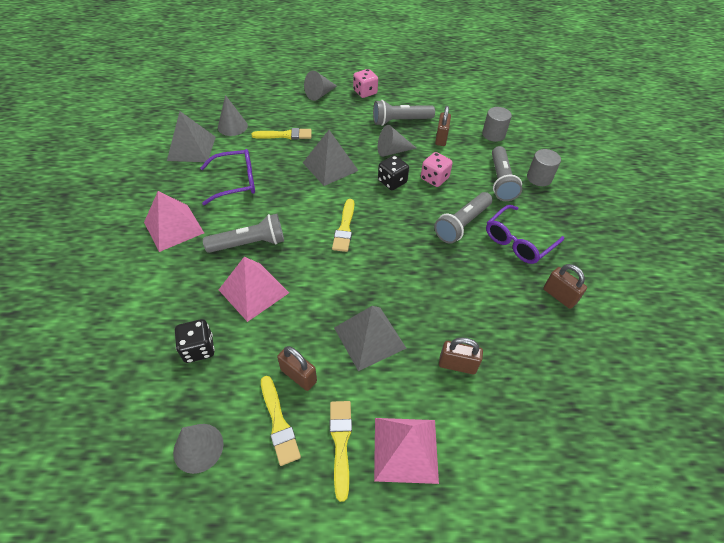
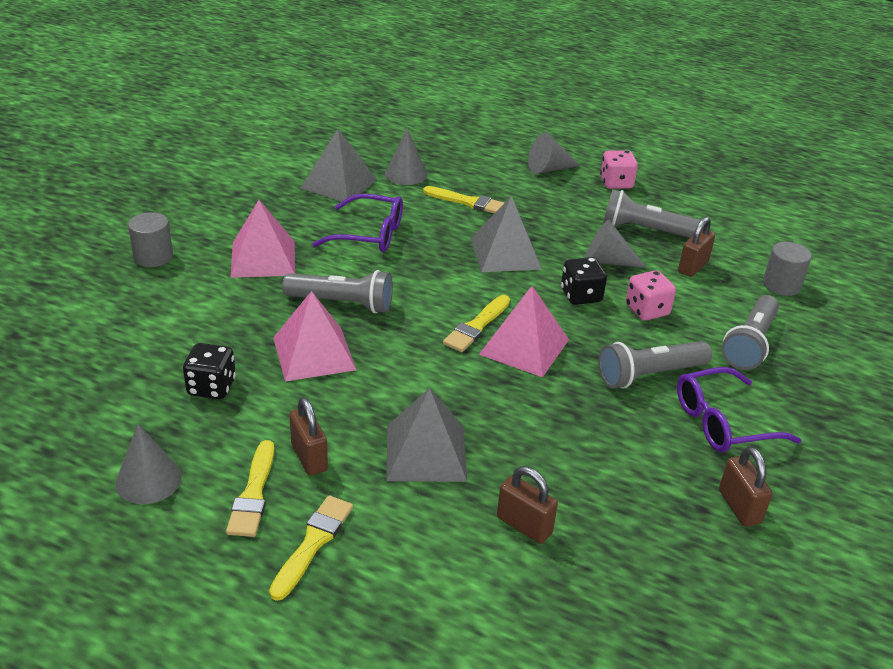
camera: 25 degrees right, 15 degrees down
pink pyramid [374,418,439,484] -> pink pyramid moved to [479,286,569,377]
grey cylinder [527,149,561,186] -> grey cylinder moved to [128,212,173,267]

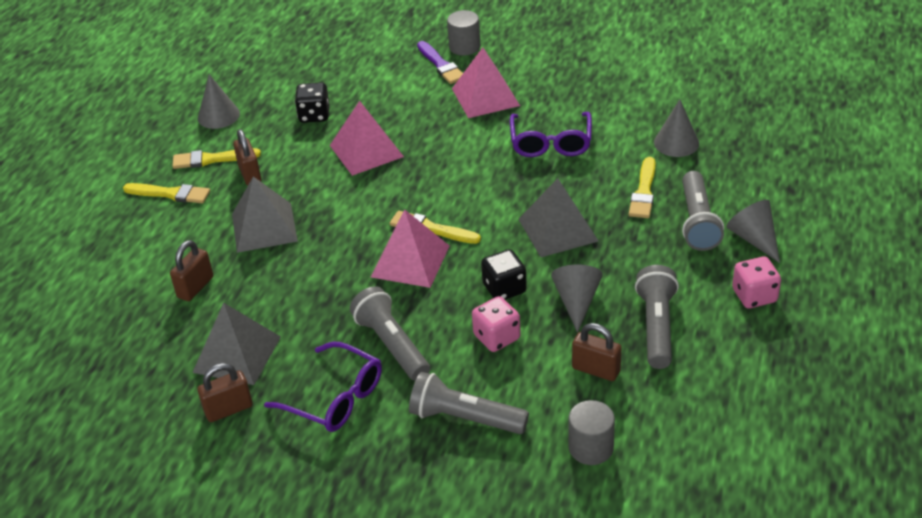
camera: 85 degrees right, 5 degrees up
grey flashlight [282,270,393,314] -> grey flashlight moved to [682,171,724,251]
brown padlock [289,397,328,476] -> brown padlock turned 75 degrees counterclockwise [233,129,261,186]
grey pyramid [300,129,377,203] -> grey pyramid moved to [192,303,281,385]
purple glasses [677,367,801,452] -> purple glasses turned 150 degrees clockwise [264,342,382,432]
none -> purple brush [417,41,463,84]

